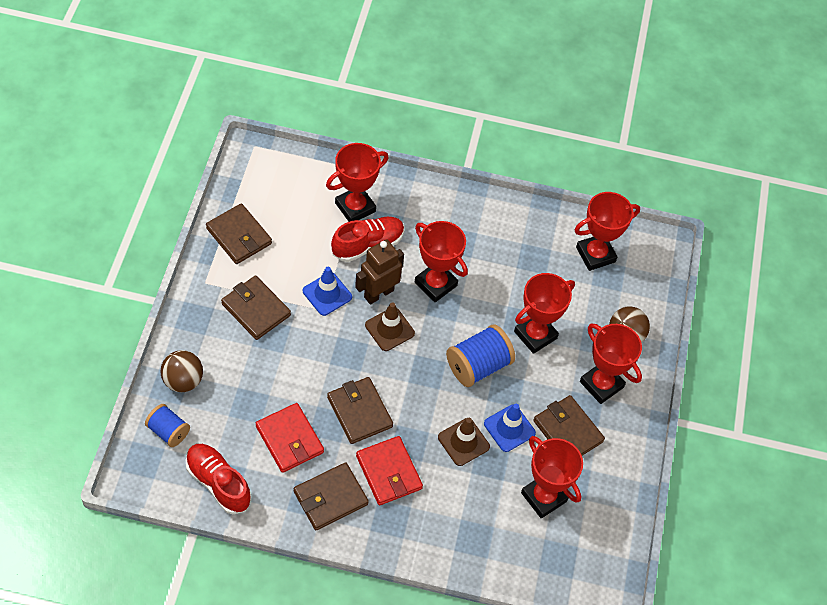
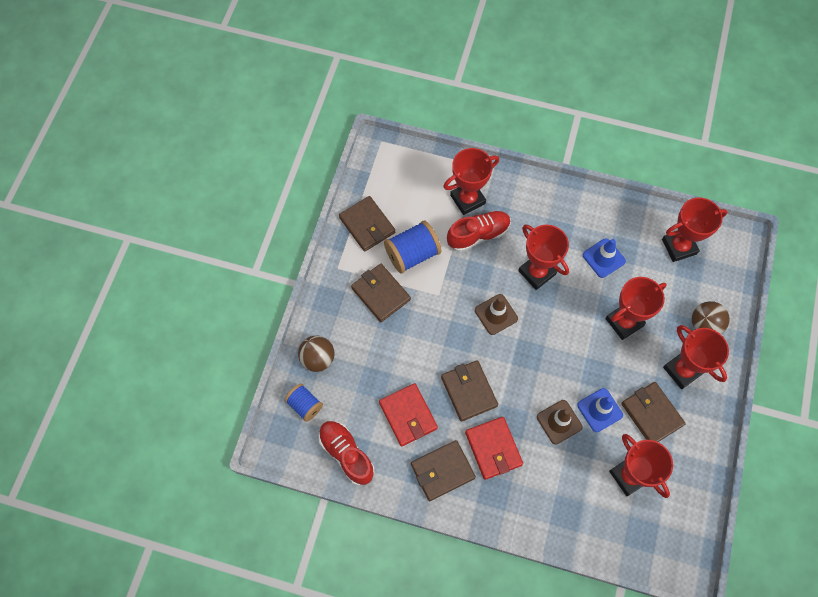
camera: 10 degrees right, 10 degrees up
blue traffic cone [303,267,352,316] -> blue traffic cone moved to [583,238,626,278]
brown robot [355,239,404,305] -> none
blue spool [446,324,515,387] -> blue spool moved to [384,221,442,274]

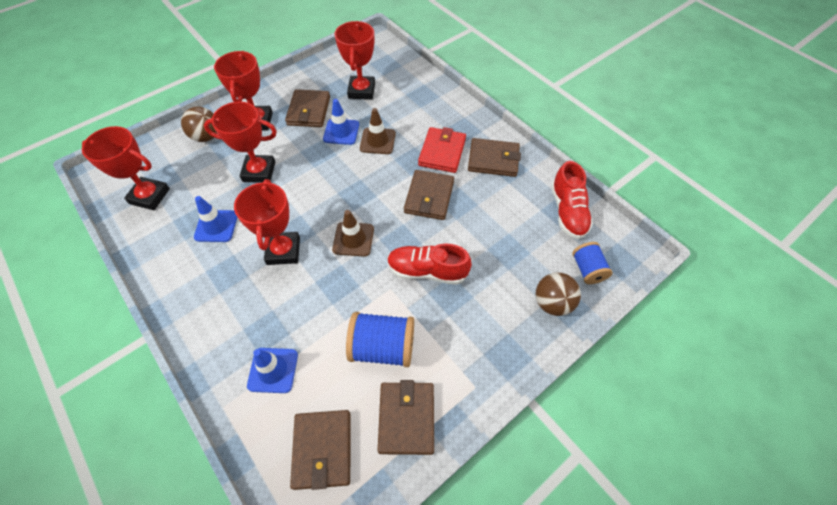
camera: 145 degrees left, 10 degrees down
brown wallet [351,264,411,322] -> brown wallet moved to [290,410,350,490]
red wallet [379,383,438,447] -> none
red trophy [444,148,499,215] -> blue traffic cone [247,348,298,393]
red shoe [447,211,511,252] -> red shoe moved to [387,244,472,285]

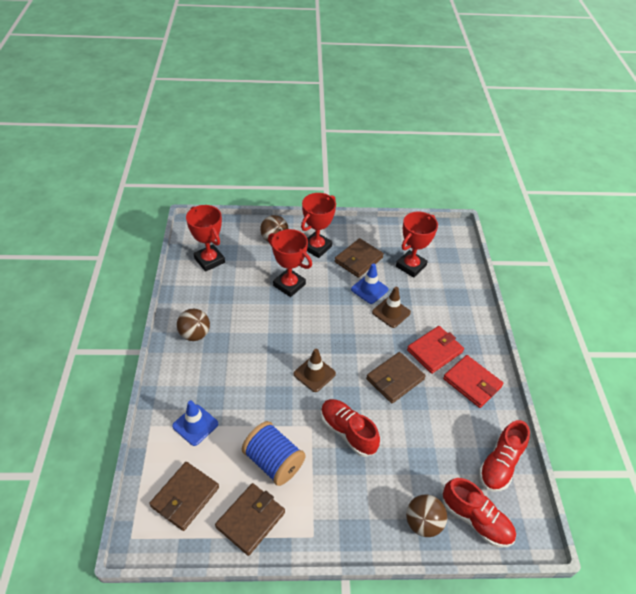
camera: 35 degrees right, 10 degrees down
blue traffic cone [194,196,237,242] -> none
red trophy [234,179,300,265] -> none
brown wallet [468,138,521,177] -> red wallet [443,355,503,408]
blue spool [572,242,613,284] -> red shoe [442,478,516,548]
none -> brown ball [177,309,210,341]

